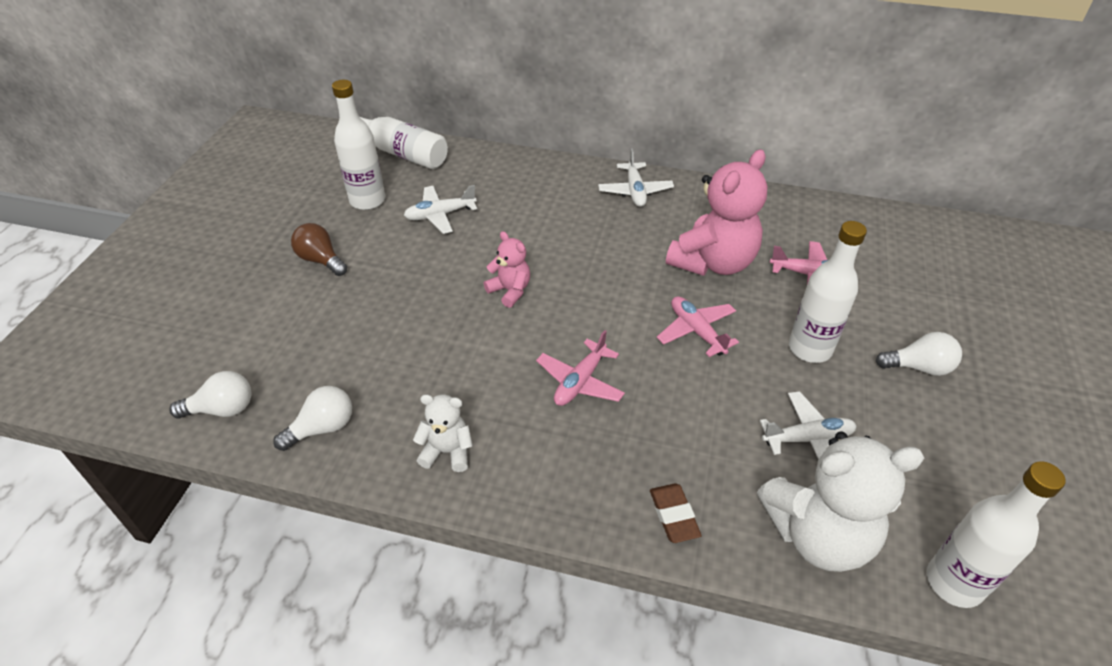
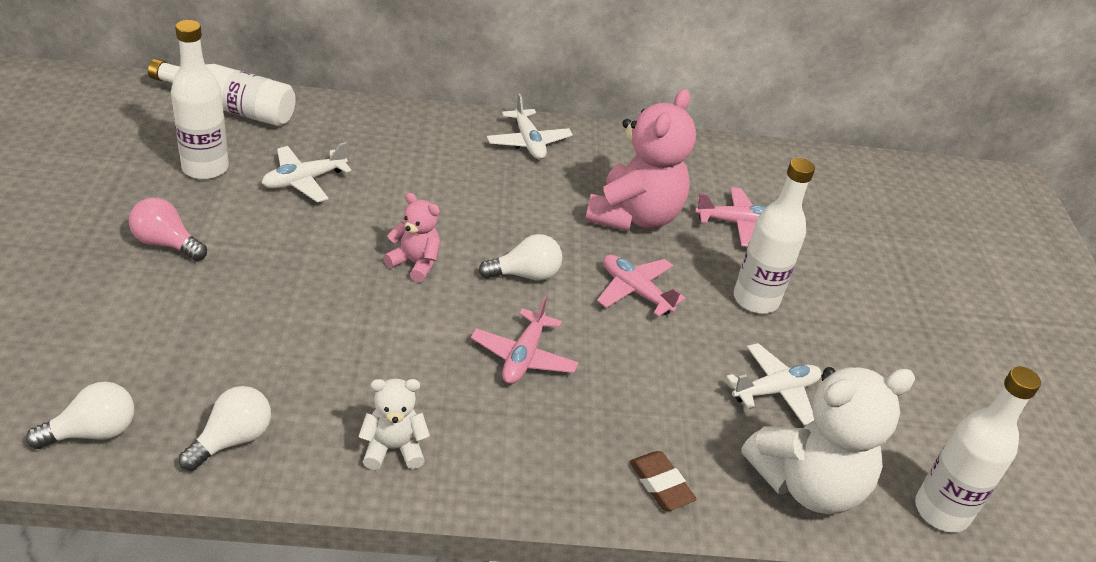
camera: 20 degrees left, 5 degrees down
brown light bulb [291,223,347,276] -> pink light bulb [129,197,207,261]
white light bulb [876,332,962,376] -> white light bulb moved to [478,234,562,281]

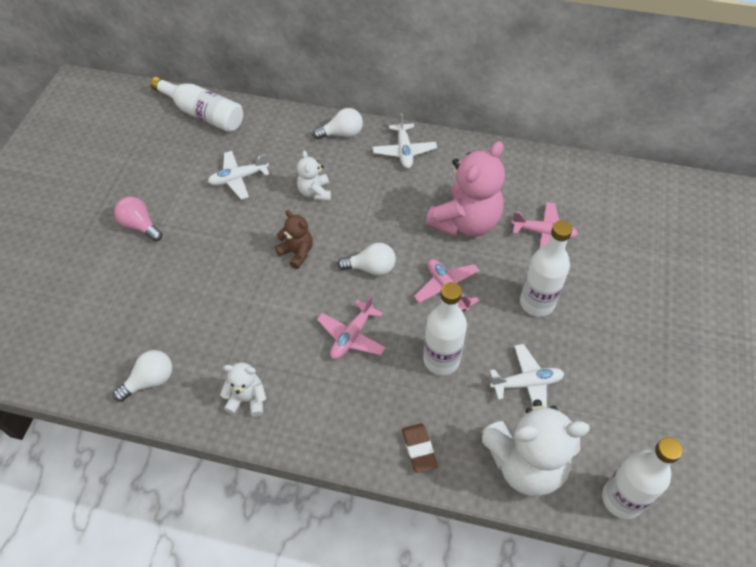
camera: 20 degrees right, 15 degrees up
white light bulb [26,381,134,449] -> white light bulb moved to [313,108,363,139]
white bottle [171,20,229,180] -> white bottle moved to [423,282,467,375]
pink teddy bear [383,193,440,282] -> brown teddy bear [275,210,313,269]
none -> white teddy bear [297,150,331,201]

